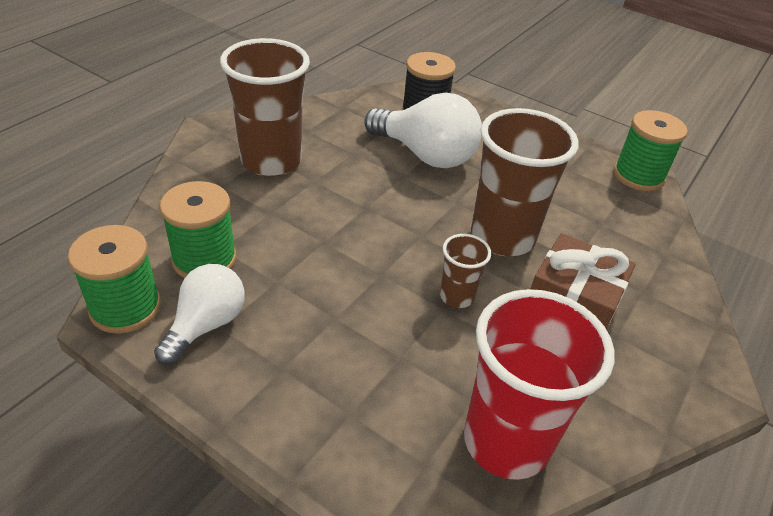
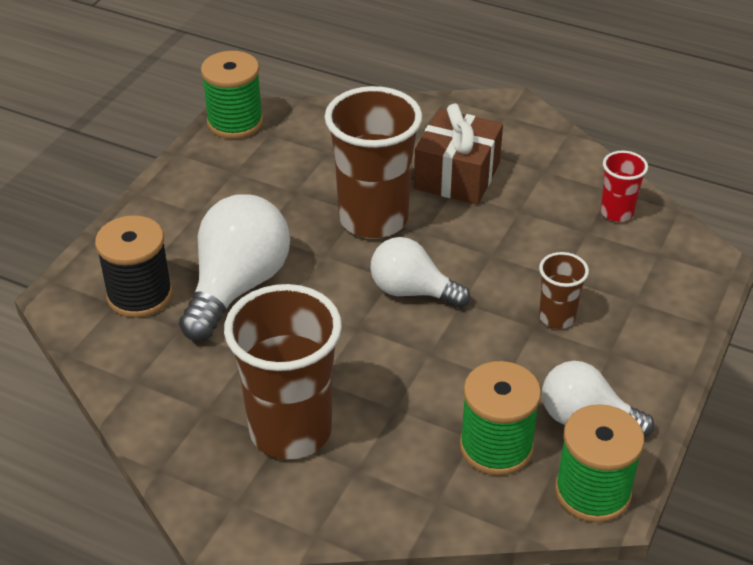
camera: 95 degrees left, 0 degrees up
brown cup [440,234,491,308] -> brown cup moved to [539,252,589,329]
red cup [464,289,615,480] -> red cup [601,151,648,222], size x0.48
none -> white light bulb [370,237,470,308]

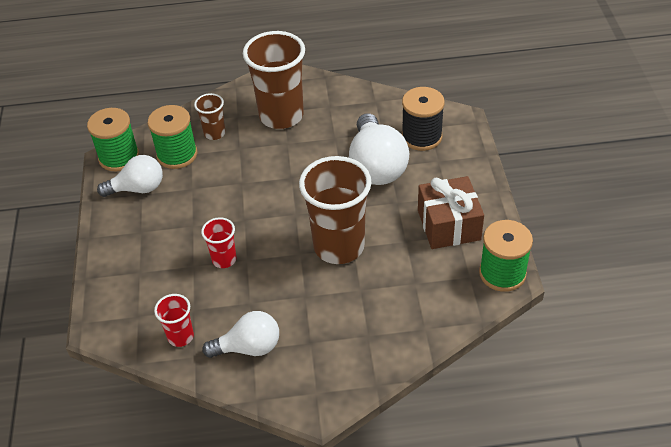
camera: 150 degrees right, 5 degrees up
white light bulb [370,237,470,308] -> white light bulb moved to [202,311,279,358]
brown gift [414,104,503,205] -> brown gift moved to [418,176,484,249]
brown cup [539,252,589,329] -> brown cup moved to [194,93,226,140]
none -> red cup [201,217,237,268]

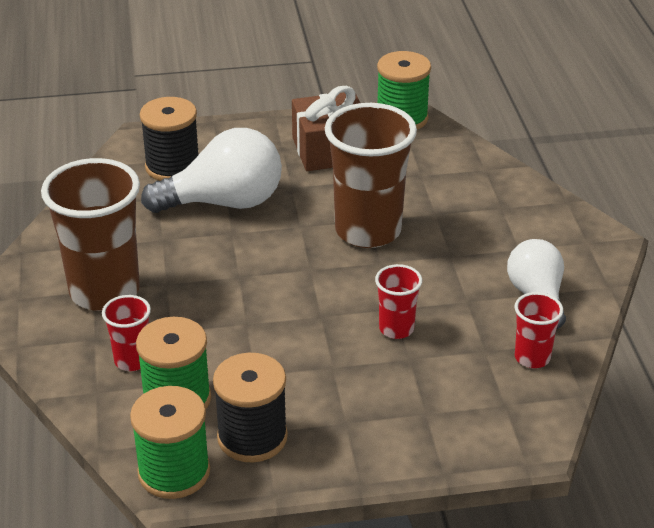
camera: 95 degrees left, 10 degrees down
white light bulb [97,155,163,197] -> black spool [213,353,288,462]
brown cup [194,93,226,140] -> red cup [102,295,151,371]

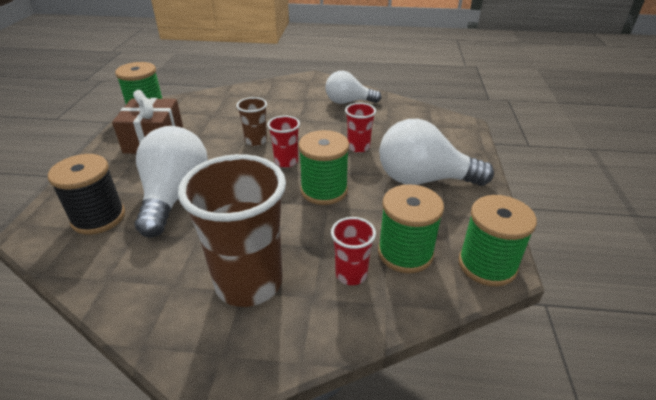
camera: 75 degrees left, 0 degrees up
black spool [213,353,288,462] -> none
brown cup [325,103,417,248] -> brown cup [236,97,267,146], size x0.48
red cup [514,292,563,368] -> red cup moved to [267,116,300,168]
none -> green spool [298,130,349,205]
none -> white light bulb [379,119,494,186]

